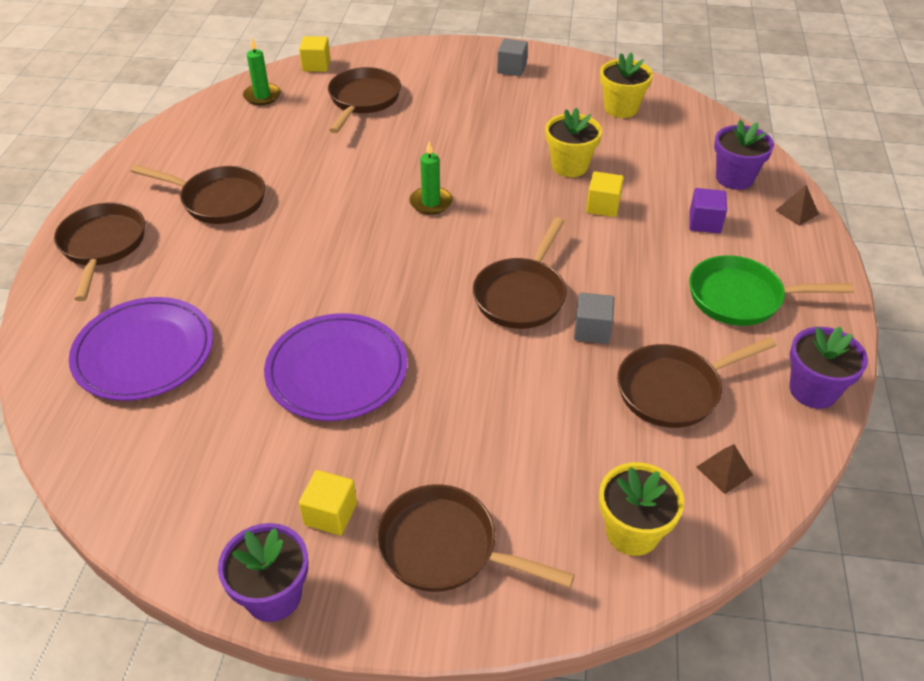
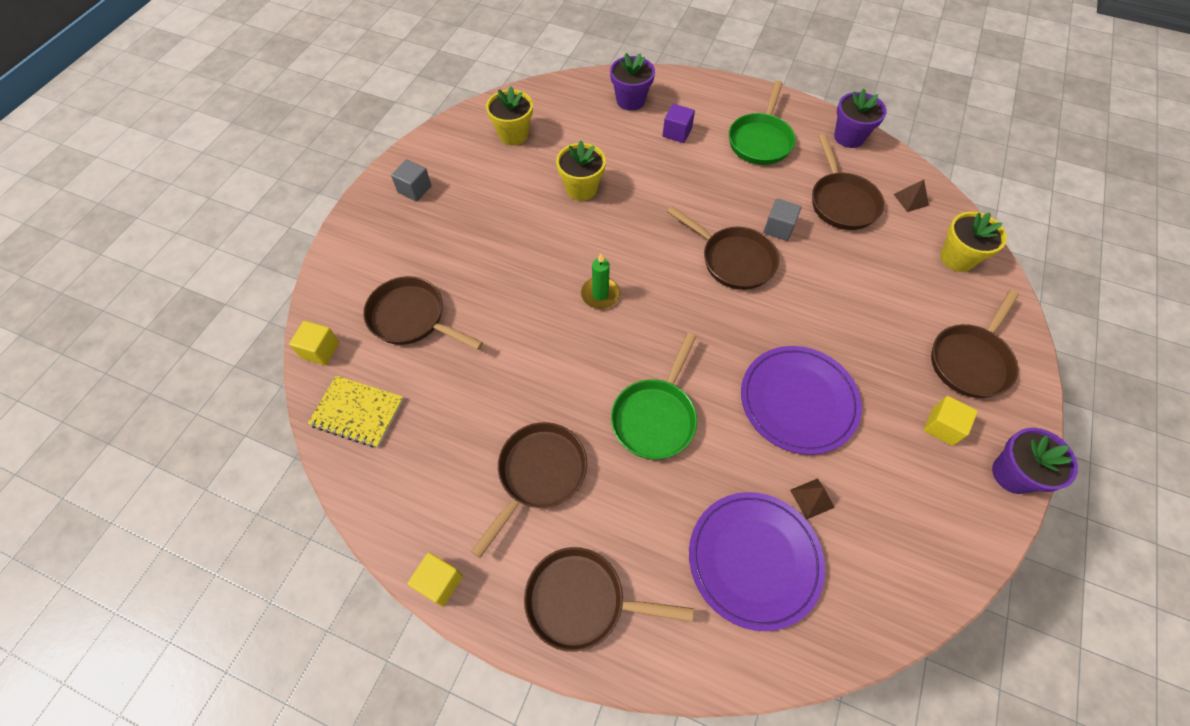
camera: 75 degrees left, 15 degrees up
green candle [243,38,281,105] -> yellow notebook [308,376,404,448]
yellow cube [586,171,624,217] -> yellow cube moved to [407,552,463,607]
brown pyramid [775,185,819,226] -> brown pyramid moved to [790,478,835,520]
none -> green pan [611,333,697,459]

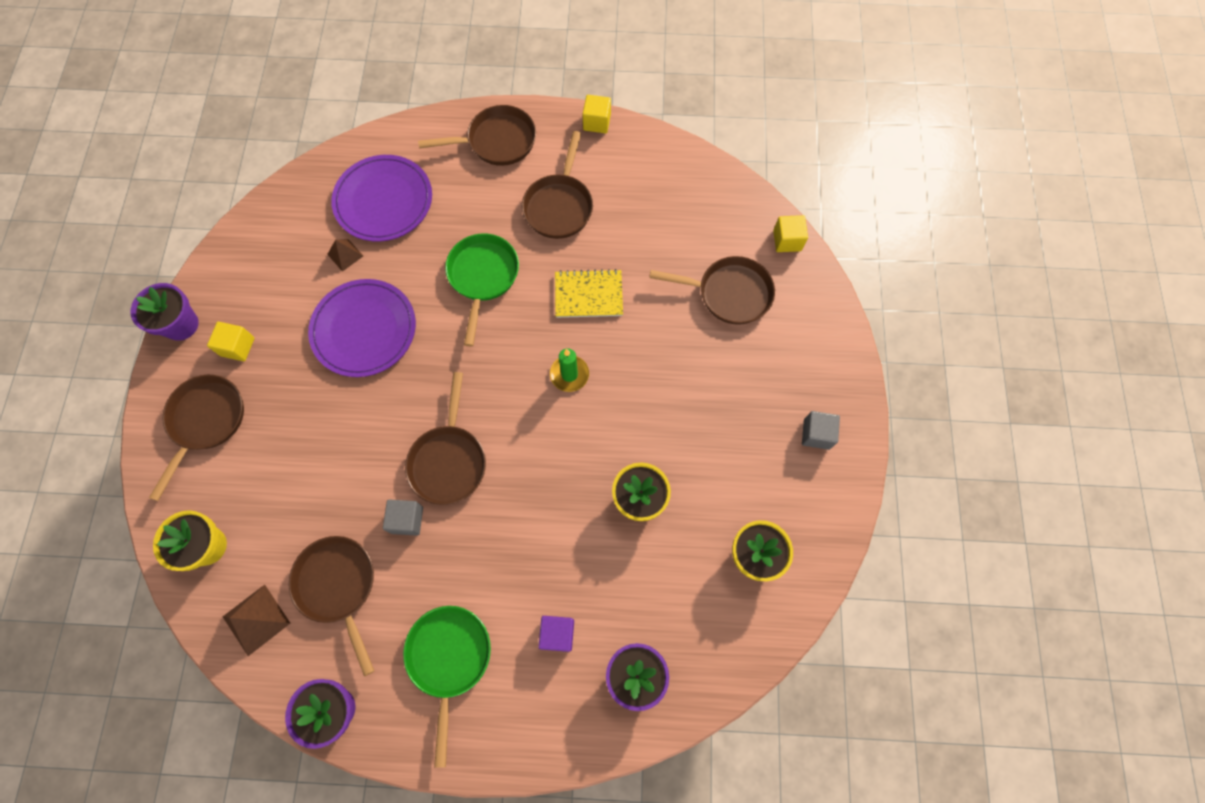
camera: 160 degrees right, 10 degrees up
yellow notebook [308,376,404,448] -> yellow notebook moved to [555,269,623,318]
brown pan [667,206,779,290] -> brown pan turned 105 degrees counterclockwise [405,372,486,505]
brown pyramid [894,180,929,212] -> brown pyramid [223,585,290,656], size x1.61

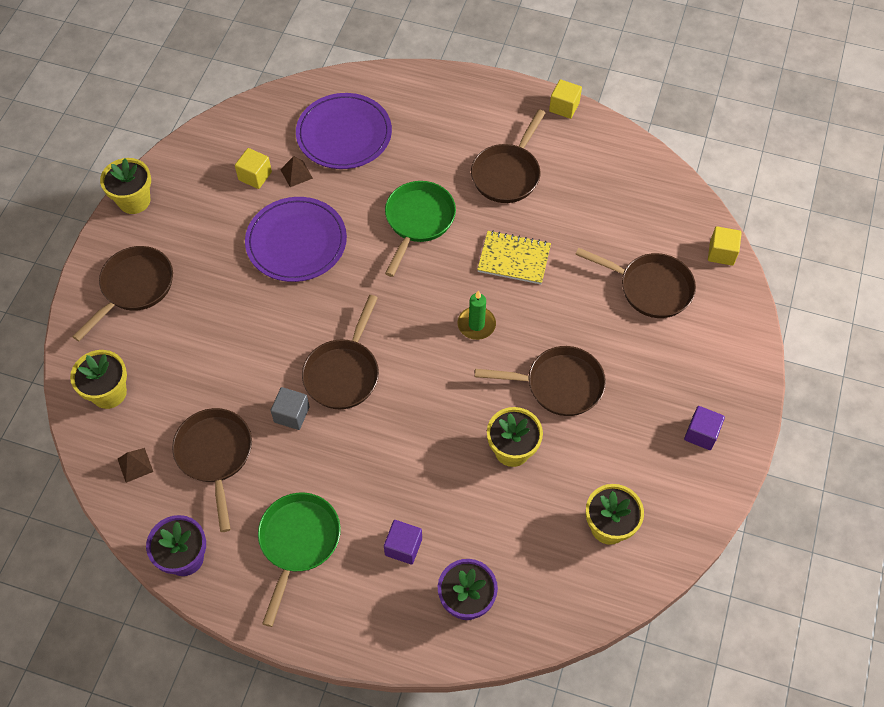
camera: 15 degrees right, 10 degrees down
purple flower pot [131,283,199,341] -> yellow flower pot [100,158,151,214]
yellow cube [207,322,255,361] -> yellow cube moved to [235,148,272,189]
brown pyramid [223,585,290,656] -> brown pyramid [118,448,153,483], size x0.62
brown pan [418,105,536,166] -> brown pan moved to [475,346,606,416]
grey cube [802,411,840,450] -> purple cube [684,406,725,450]

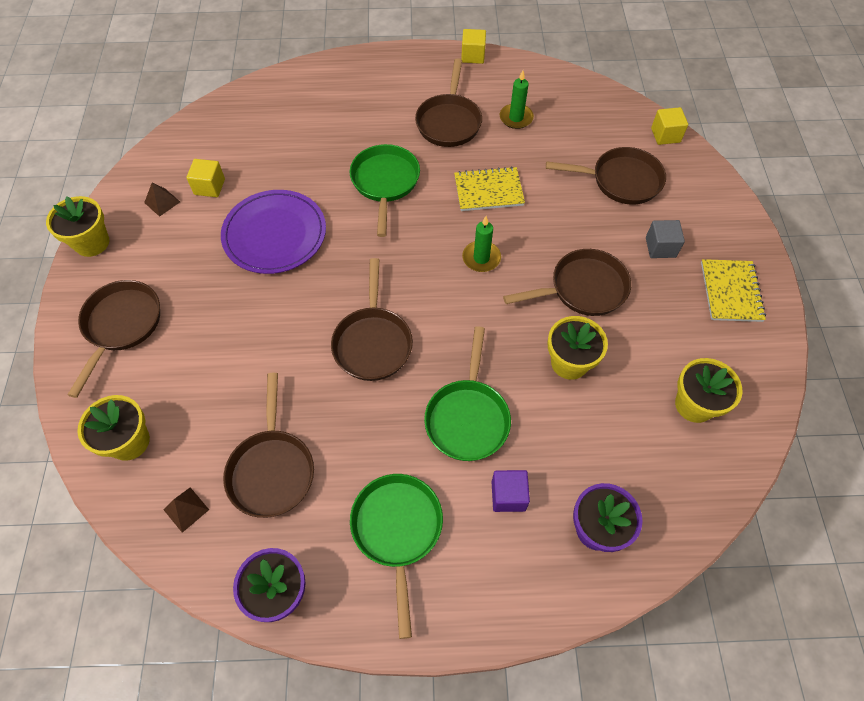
camera: 20 degrees left, 0 degrees up
brown pan [172,408,252,532] -> brown pan turned 150 degrees counterclockwise [223,373,314,518]
grey cube [271,387,310,430] -> grey cube moved to [646,220,685,258]
brown pyramid [280,156,313,187] -> brown pyramid moved to [144,183,180,217]
purple plate [296,93,392,169] -> none
purple cube [684,406,725,450] -> yellow notebook [701,259,766,322]
none -> green pan [424,326,511,461]
none -> green candle [500,70,534,129]

